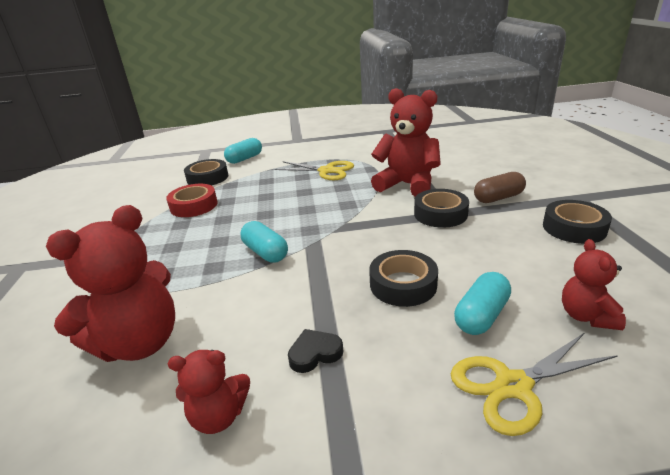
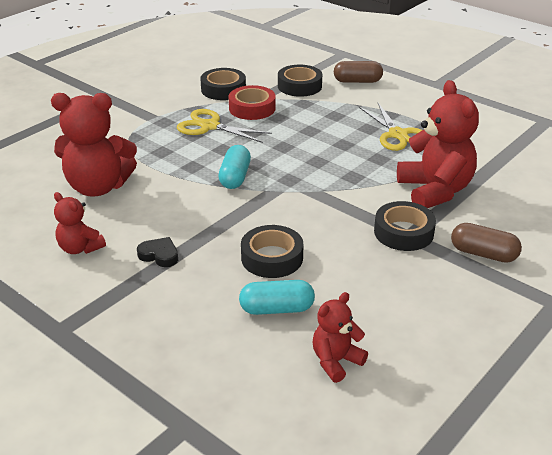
camera: 45 degrees right, 5 degrees up
turquoise capsule [224,138,262,164] -> brown capsule [334,61,383,83]
yellow scissors [450,333,618,436] -> yellow scissors moved to [177,109,272,143]
black tape [543,200,612,244] -> black tape moved to [200,68,246,100]

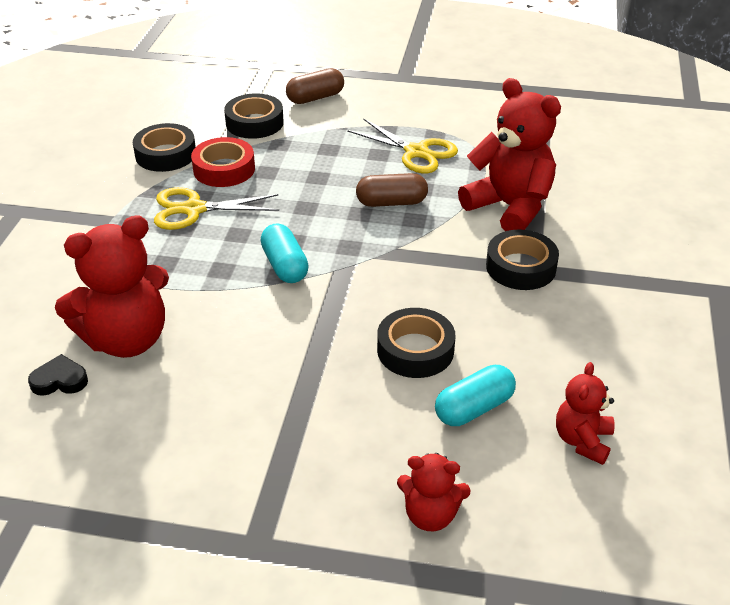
camera: 30 degrees left, 5 degrees up
red teddy bear [54,192,106,254] -> red teddy bear moved to [397,453,471,531]
black heart [137,237,178,267] -> black heart moved to [28,354,88,396]
brown capsule [451,223,522,263] -> brown capsule moved to [356,173,428,207]

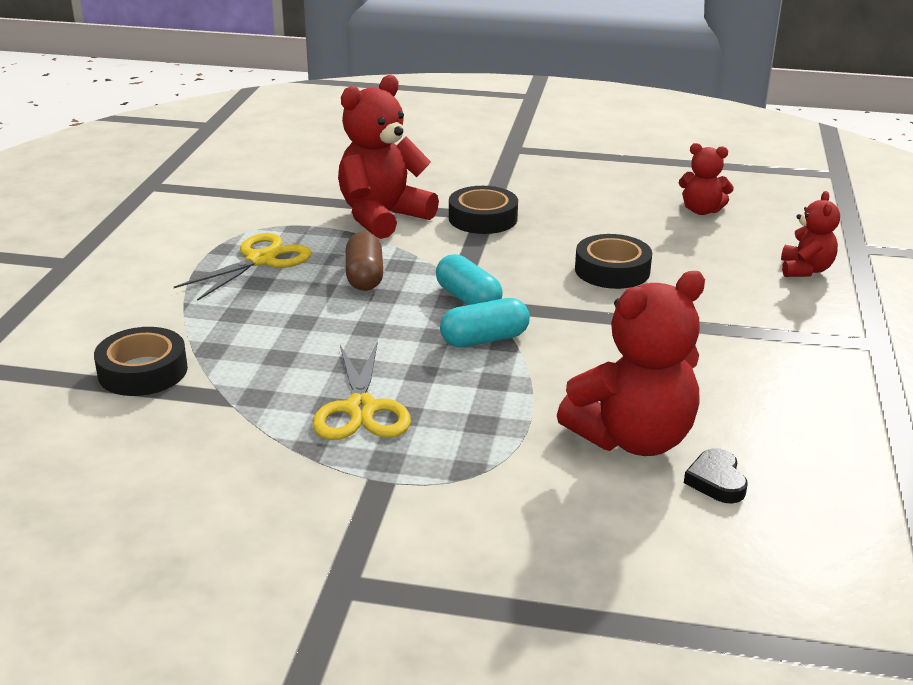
camera: 90 degrees left, 10 degrees down
red teddy bear [55,215,169,358] -> red teddy bear turned 90 degrees clockwise [557,271,705,456]
black tape [133,123,196,172] -> none
red tape [191,137,255,187] -> none
brown capsule [286,68,344,104] -> none
turquoise capsule [435,365,516,426] -> turquoise capsule moved to [436,254,503,305]

